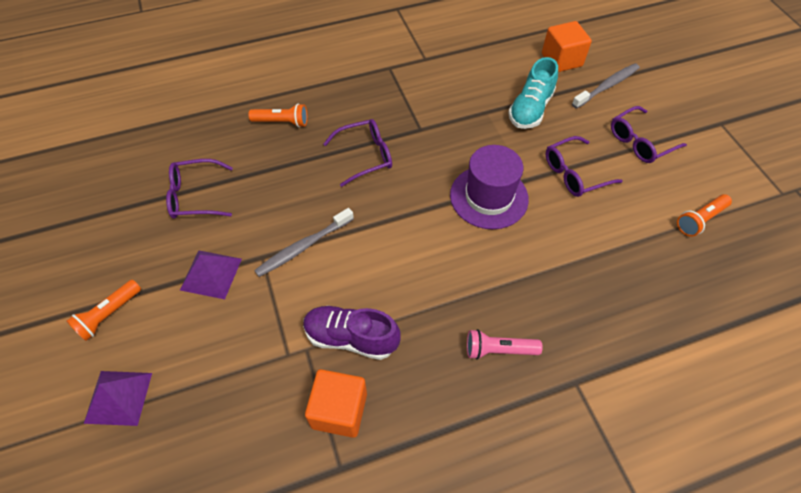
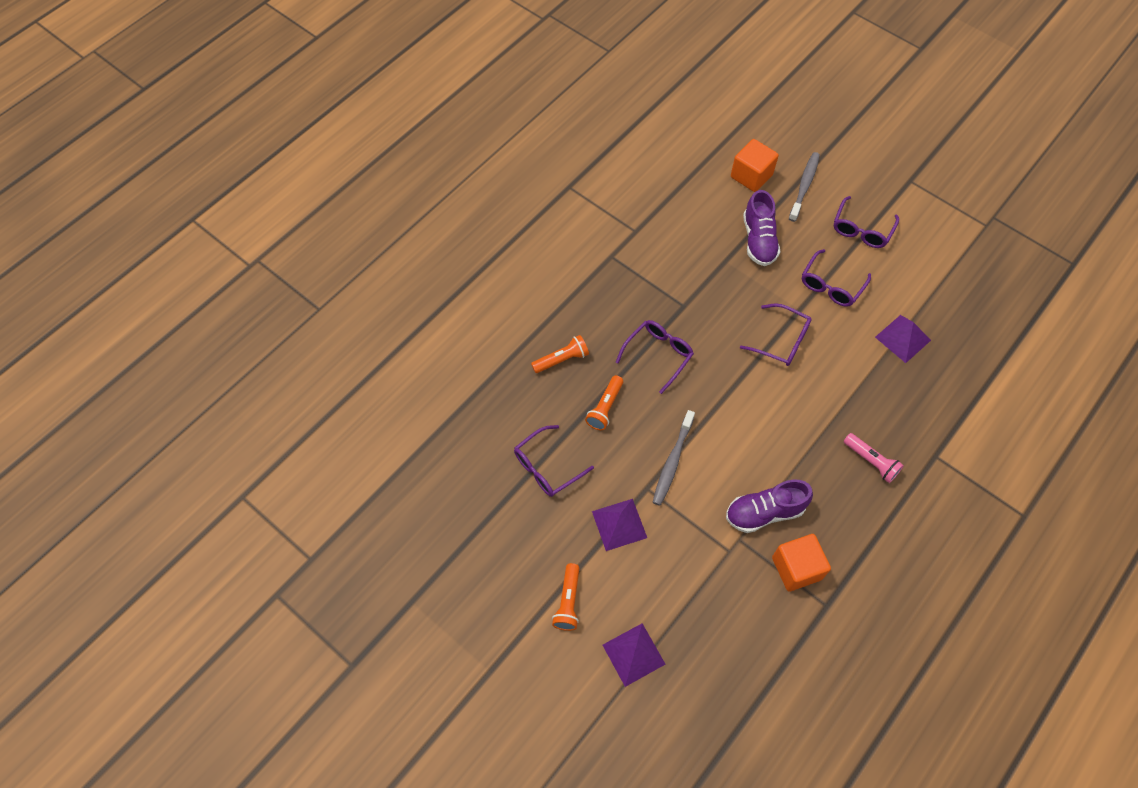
camera: 30 degrees left, 5 degrees up
purple hat [450,145,529,229] -> purple glasses [740,303,812,366]
pink flashlight [467,329,543,360] -> pink flashlight turned 105 degrees counterclockwise [844,433,904,483]
turquoise shoe [508,57,558,129] -> purple shoe [743,190,780,266]
orange flashlight [677,194,732,237] -> orange flashlight moved to [585,375,623,430]
none -> purple pyramid [875,315,931,363]

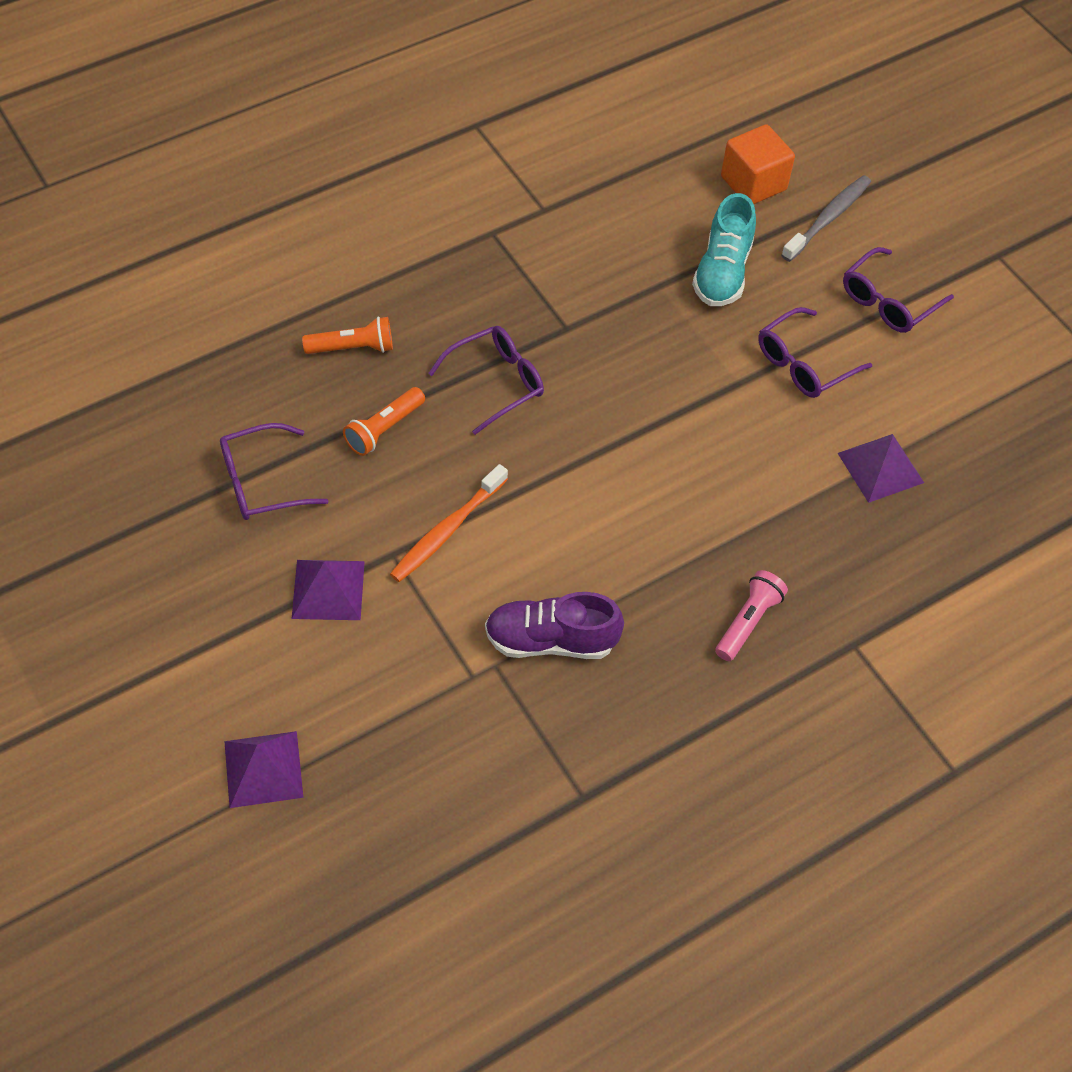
camera: 15 degrees right, 5 degrees down
orange flashlight [552,563,580,631] -> none
grey toothbrush [653,410,695,506] -> orange toothbrush [390,464,508,582]
purple glasses [740,303,812,366] -> none
purple shoe [743,190,780,266] -> turquoise shoe [692,193,756,306]
orange cube [772,534,831,591] -> none
pink flashlight [844,433,904,483] -> pink flashlight turned 120 degrees counterclockwise [715,570,788,661]

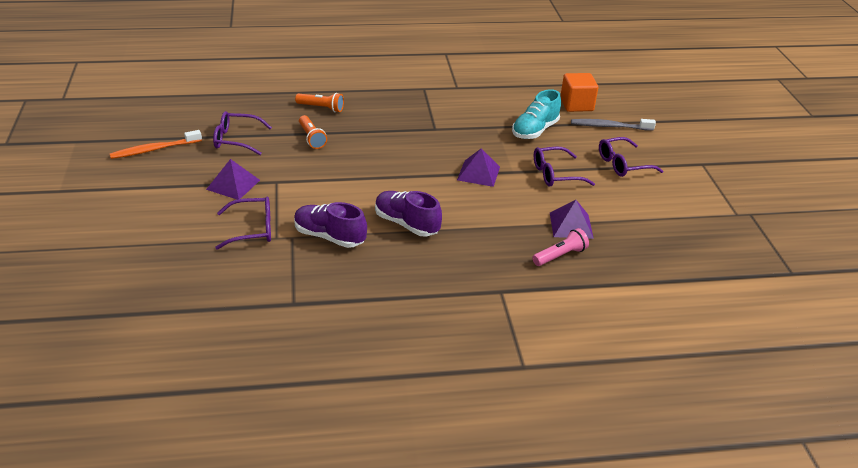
camera: 25 degrees right, 20 degrees down
purple pyramid [224,731,304,808] -> purple pyramid moved to [457,148,500,187]
orange flashlight [343,387,425,456] -> orange flashlight turned 90 degrees counterclockwise [299,115,327,149]
orange toothbrush [390,464,508,582] -> orange toothbrush moved to [110,130,202,159]
purple glasses [428,326,544,435] -> purple glasses moved to [215,197,271,250]
pink flashlight [715,570,788,661] -> pink flashlight moved to [532,228,589,266]
grey toothbrush [781,175,871,262] -> grey toothbrush turned 150 degrees counterclockwise [571,119,656,131]
none -> purple shoe [375,191,442,236]

